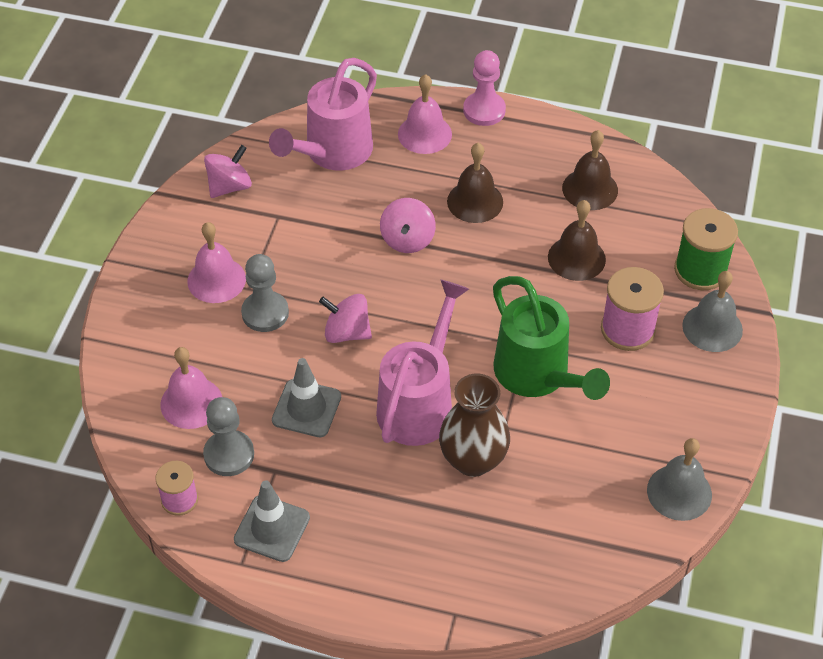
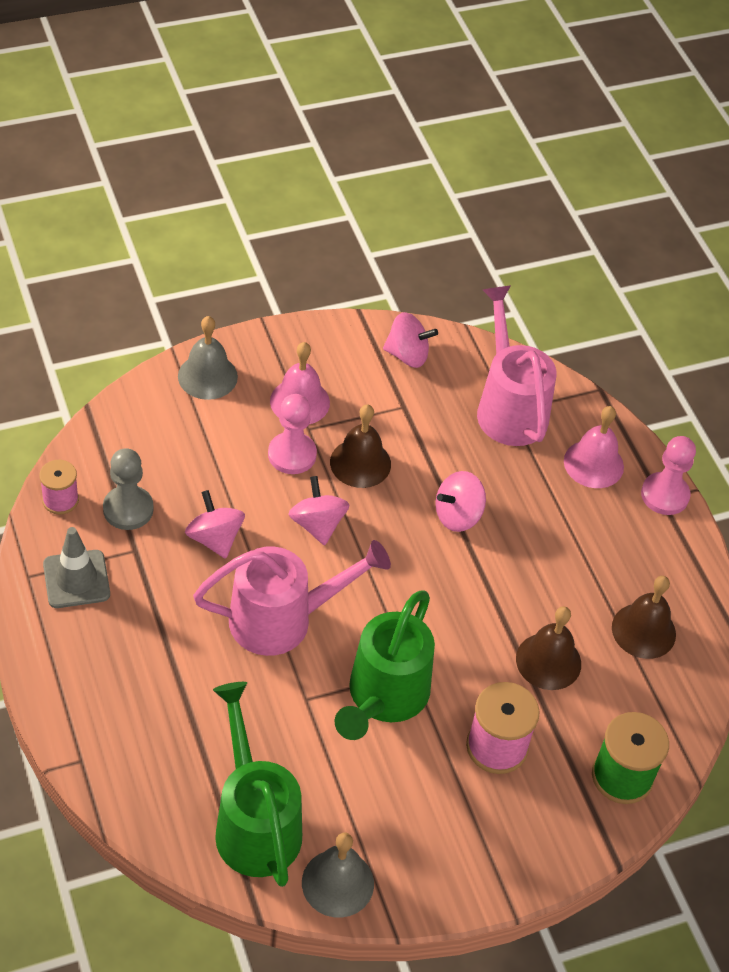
camera: 50 degrees right, 0 degrees up
pink bell [161,347,222,429] -> none
grey pawn [241,254,289,332] -> pink pawn [268,394,317,474]
pink watering can [269,58,377,171] -> pink watering can turned 75 degrees clockwise [477,285,557,446]
grey traffic cone [272,358,341,437] -> pink spinning top [185,490,245,559]
brown vase [439,374,510,477] -> none
brown bell [447,143,503,223] -> brown bell moved to [330,404,391,488]
grey bell [682,271,743,352] -> grey bell moved to [178,316,238,400]
none -> green watering can [213,682,302,887]

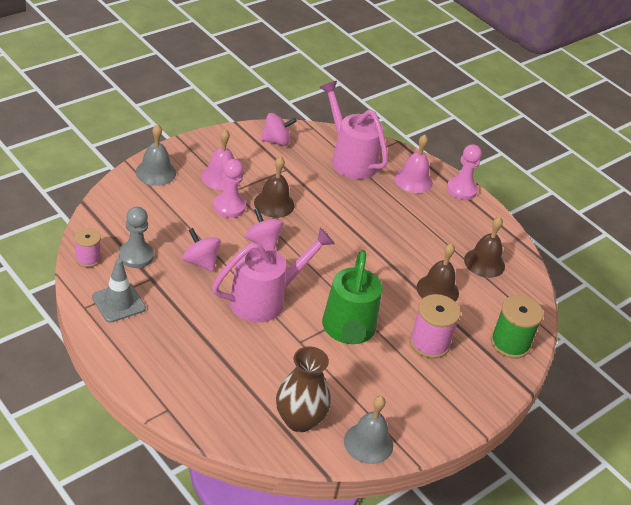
camera: 20 degrees left, 10 degrees down
green watering can [213,682,302,887] -> brown vase [276,346,331,432]
pink spinning top [435,471,486,532] -> none

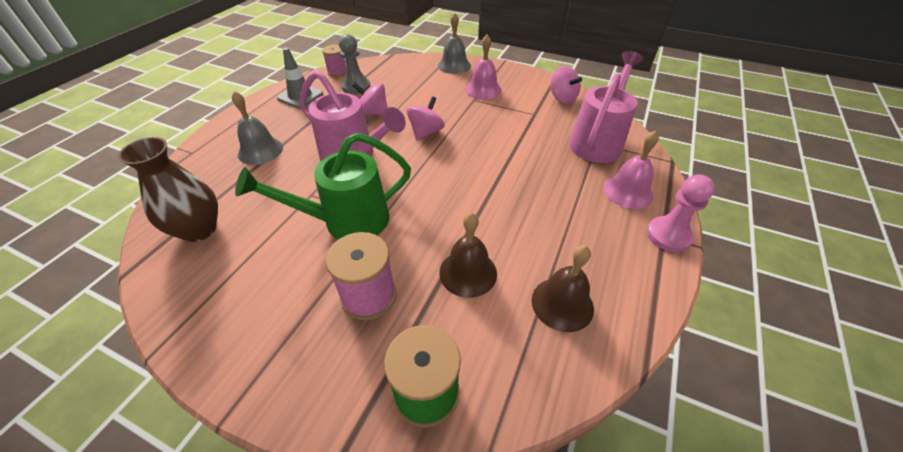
camera: 70 degrees right, 5 degrees up
pink spinning top [182,228,221,272] -> pink spinning top turned 90 degrees counterclockwise [353,83,388,115]
pink pawn [213,159,246,218] -> none
brown bell [254,156,295,218] -> none
grey bell [344,396,393,464] -> grey bell moved to [232,91,283,165]

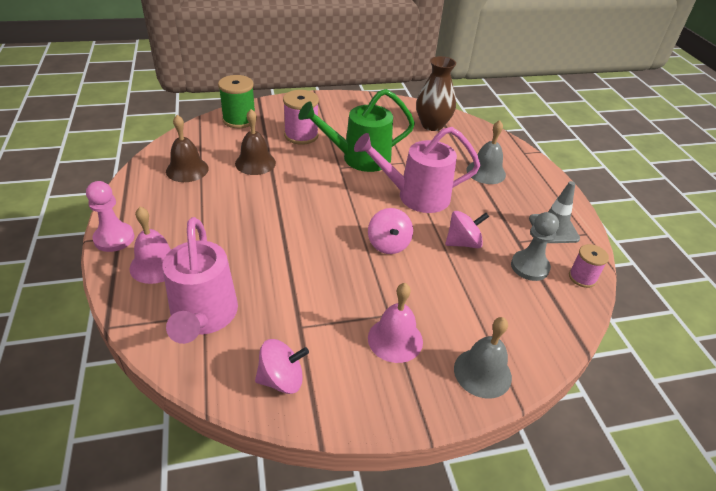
camera: 140 degrees right, 5 degrees down
green watering can [235,133,411,239] -> green watering can turned 135 degrees counterclockwise [298,89,415,172]
pink spinning top [551,66,582,104] -> pink spinning top turned 150 degrees clockwise [255,339,309,394]

